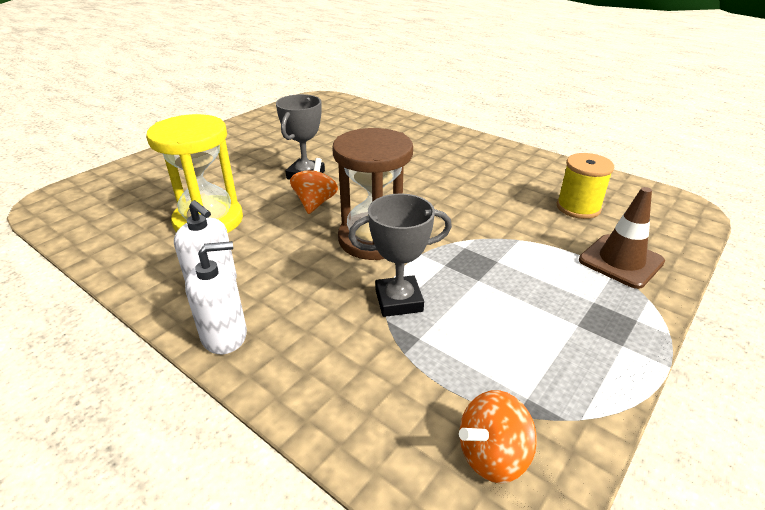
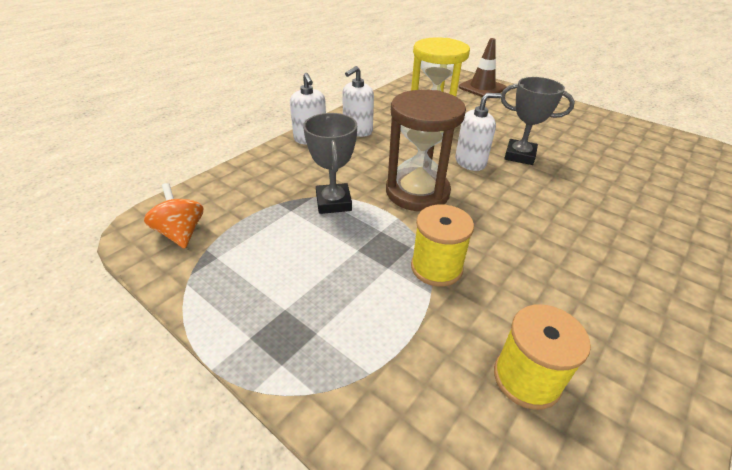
camera: 90 degrees right, 5 degrees up
orange spinning top [290,158,338,214] -> white soap dispenser [455,93,502,171]
brown traffic cone [579,187,665,289] -> brown traffic cone moved to [459,38,507,97]
none -> yellow spool [411,205,474,287]

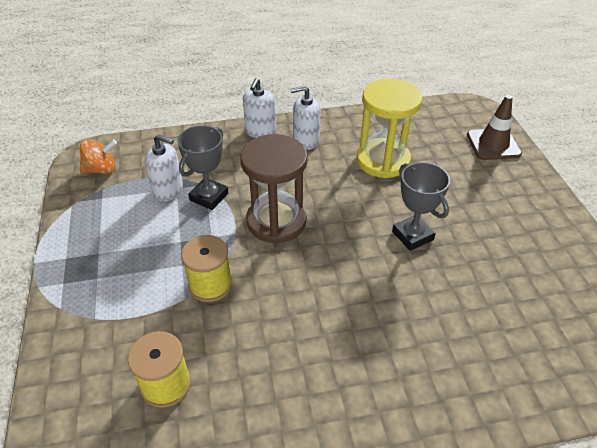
camera: 40 degrees right, 5 degrees up
orange spinning top [144,183,203,249] -> orange spinning top turned 60 degrees clockwise [80,139,117,174]
white soap dispenser [455,93,502,171] -> white soap dispenser moved to [145,134,183,202]

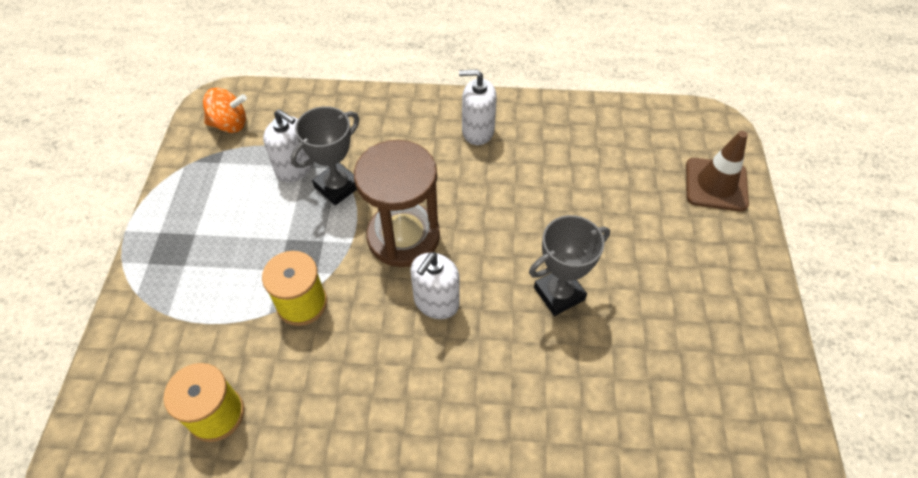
camera: 15 degrees right, 10 degrees up
white soap dispenser [243,78,276,138] -> white soap dispenser moved to [410,252,460,319]
yellow hourglass [356,79,422,178] -> none
grey trophy [392,162,450,251] -> grey trophy turned 75 degrees clockwise [529,215,610,316]

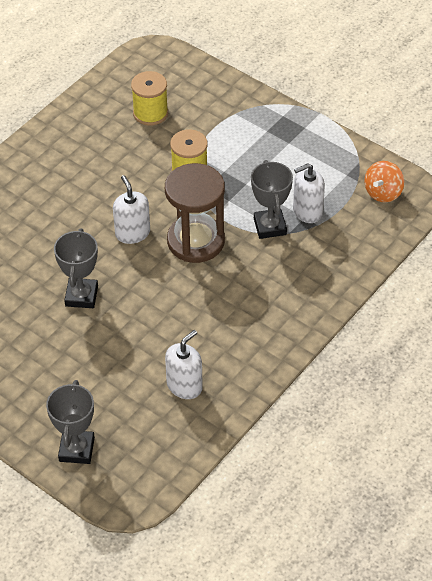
camera: 125 degrees right, 5 degrees down
white soap dispenser [459,69,497,145] -> white soap dispenser moved to [165,330,203,399]
brown traffic cone [686,131,749,212] -> grey trophy [46,380,95,464]

